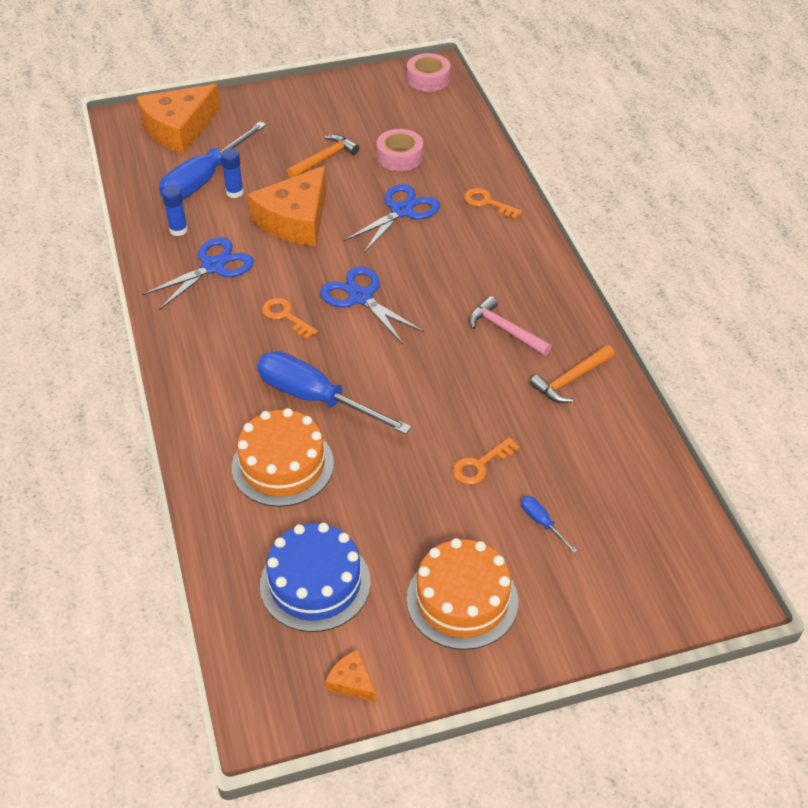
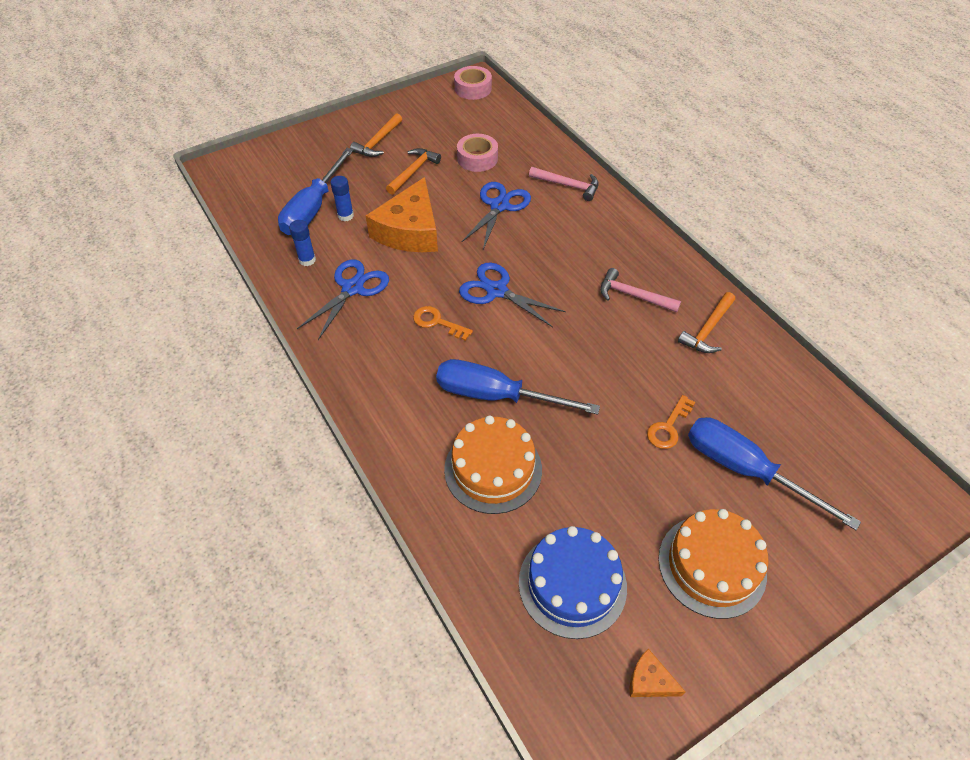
camera: 15 degrees left, 5 degrees up
orange cheese [137,84,221,153] -> none
orange key [464,188,522,219] -> pink hammer [529,167,599,201]
blue screwdriver [521,496,578,553] -> blue screwdriver [688,417,861,530], size x2.39
none -> orange hammer [350,113,402,157]

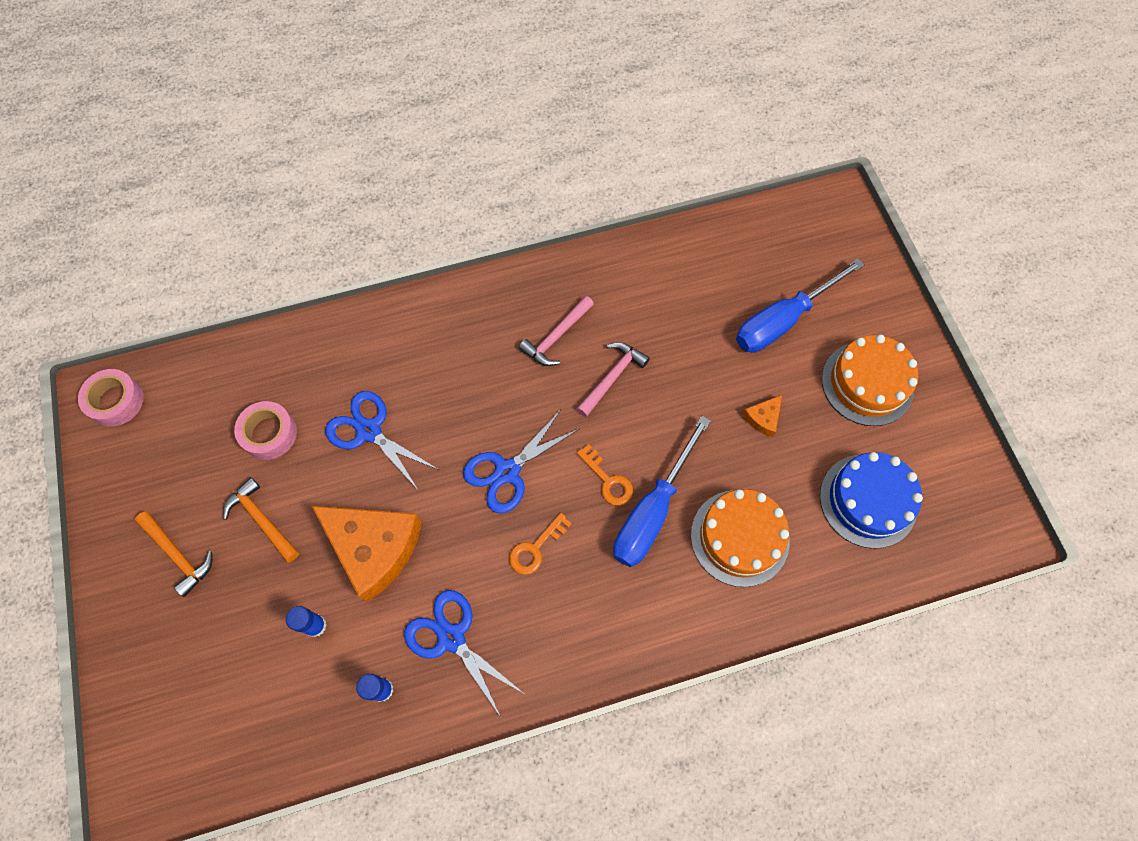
camera: 75 degrees left, 15 degrees up
blue screwdriver [278,148,354,235] -> none
pink hammer [529,167,599,201] -> pink hammer moved to [577,342,650,417]
orange cheese [630,649,686,697] -> orange cheese moved to [742,395,782,437]
orange key [647,395,695,449] -> orange key moved to [577,444,633,506]
orange hammer [678,292,735,353] -> none

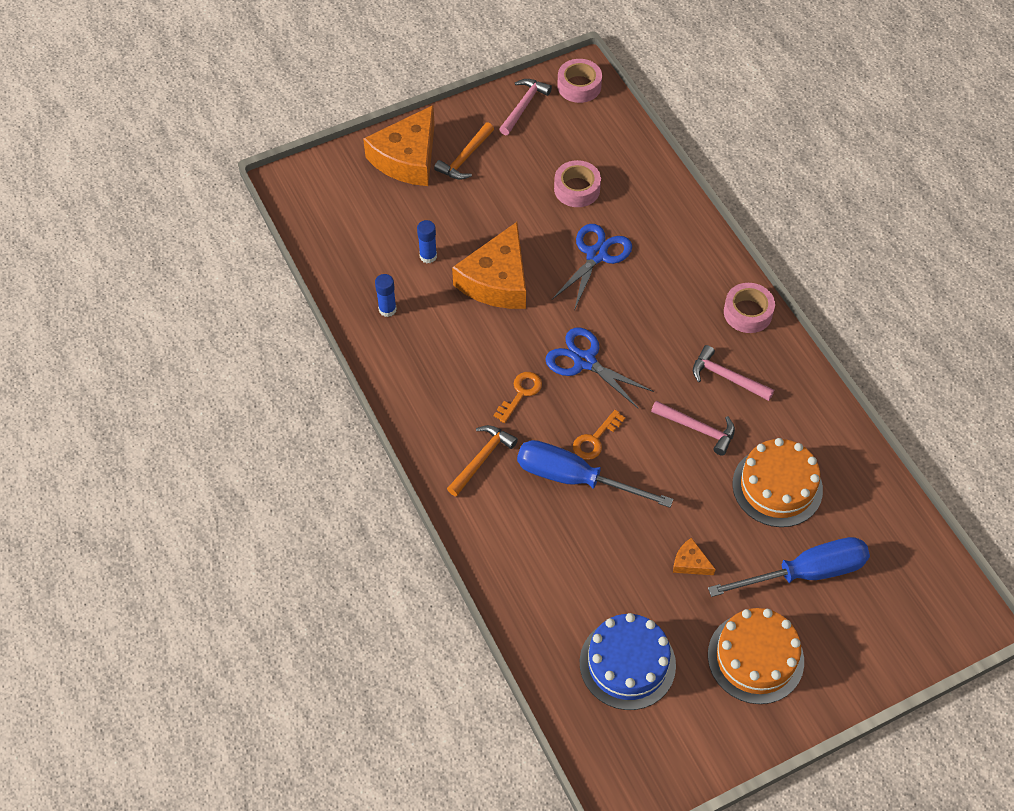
camera: 80 degrees right, 10 degrees down
orange hammer [223,477,299,562] -> orange hammer moved to [447,425,518,497]
blue scissors [404,590,523,717] -> none
orange key [509,513,572,575] -> orange key turned 90 degrees clockwise [494,372,542,423]
orange cake [691,489,790,587] -> orange cake moved to [732,438,823,527]
blue screwdriver [736,258,865,353] -> blue screwdriver turned 120 degrees clockwise [708,537,870,597]
none -> orange cheese [363,105,435,186]
none -> pink hammer [499,79,552,135]
none -> pink tape [724,283,775,333]

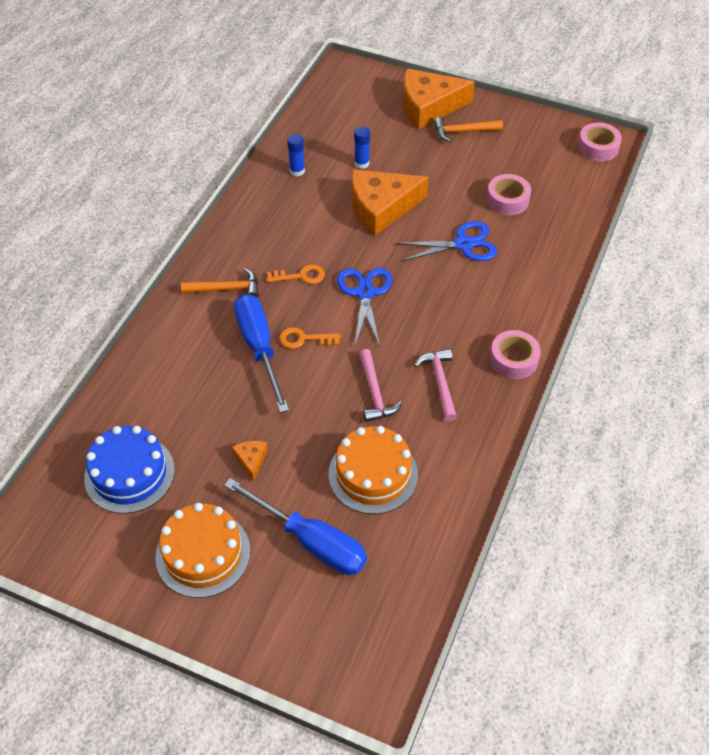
camera: 50 degrees right, 5 degrees down
pink hammer [499,79,552,135] -> none

